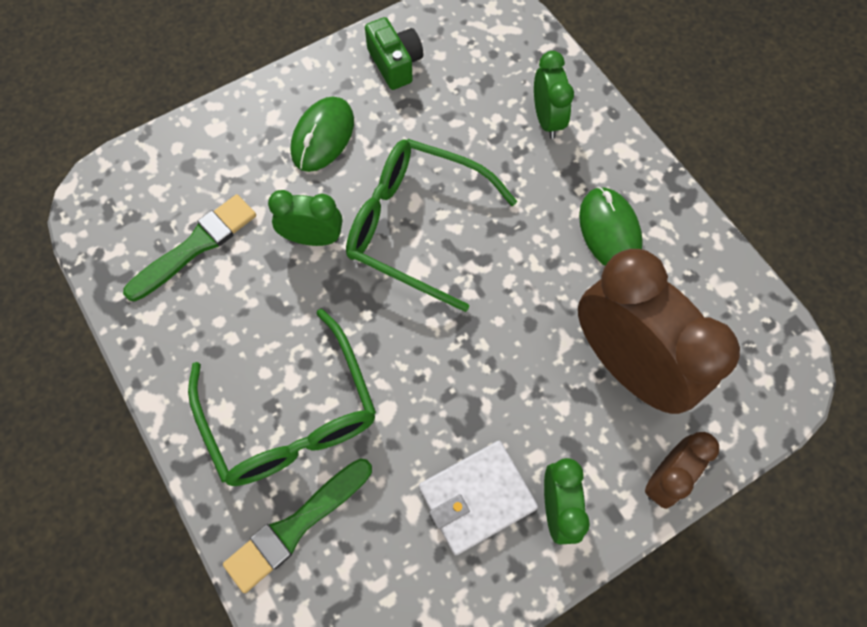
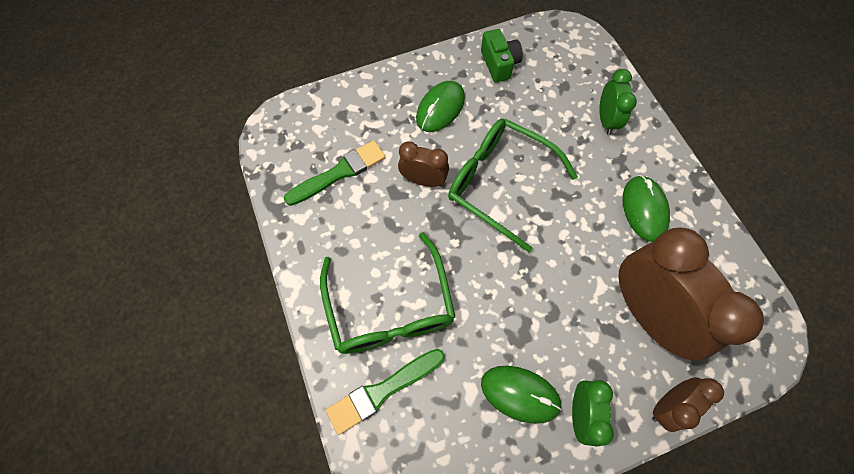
camera: 10 degrees right, 0 degrees up
green clock [268,190,342,246] -> brown clock [398,141,449,187]
white wallet [419,441,538,555] -> green mouse [481,366,562,424]

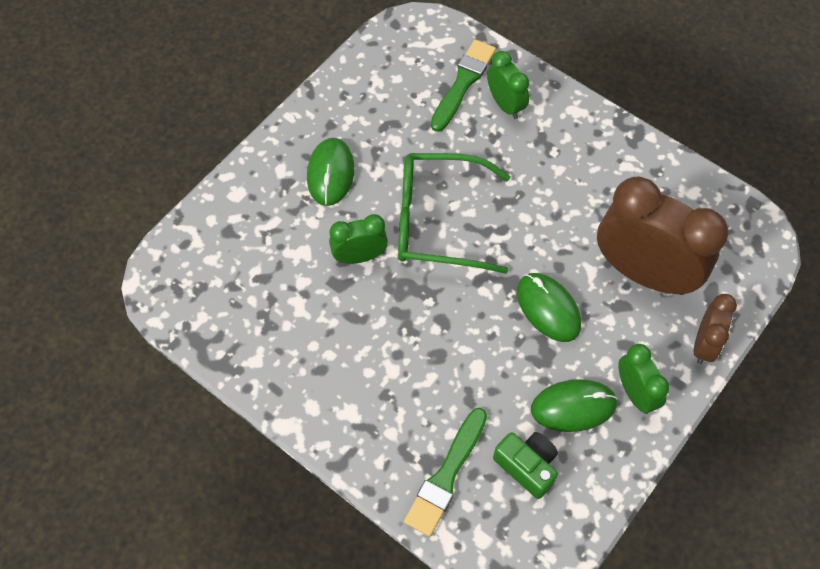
camera: 30 degrees left, 5 degrees down
green brush [284,140,385,206] -> green brush moved to [430,40,496,132]
green glasses [320,233,455,354] -> none
brown clock [398,141,449,187] -> green clock [329,214,388,264]
green camera [481,29,523,82] -> green camera moved to [493,432,558,499]
green mouse [623,175,670,242] -> green mouse moved to [517,273,581,342]

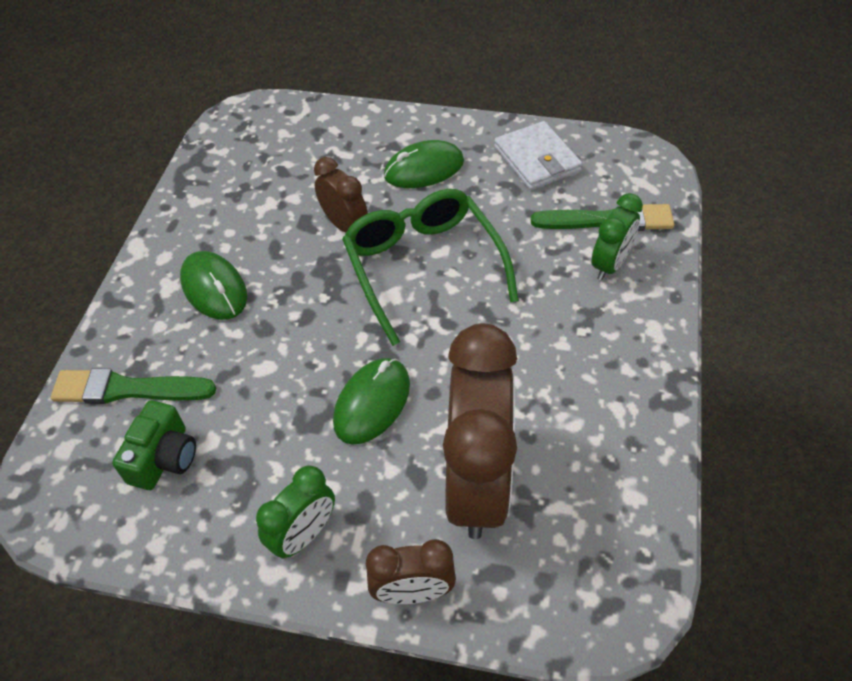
camera: 65 degrees right, 10 degrees down
green clock [329,214,388,264] -> brown clock [314,157,368,232]
green mouse [531,379,618,432] -> green mouse moved to [180,251,247,320]
none -> white wallet [494,121,582,190]

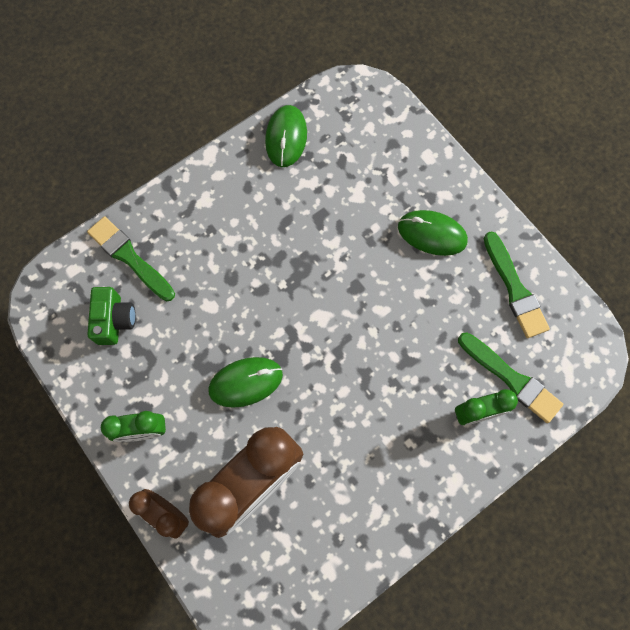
camera: 40 degrees right, 20 degrees up
green camera [112,400,196,490] -> green camera turned 60 degrees counterclockwise [87,287,136,345]
green mouse [180,251,247,320] -> green mouse moved to [265,105,307,167]
brown clock [314,157,368,232] -> none
green glasses [342,189,519,346] -> none
white wallet [494,121,582,190] -> green brush [484,232,550,338]

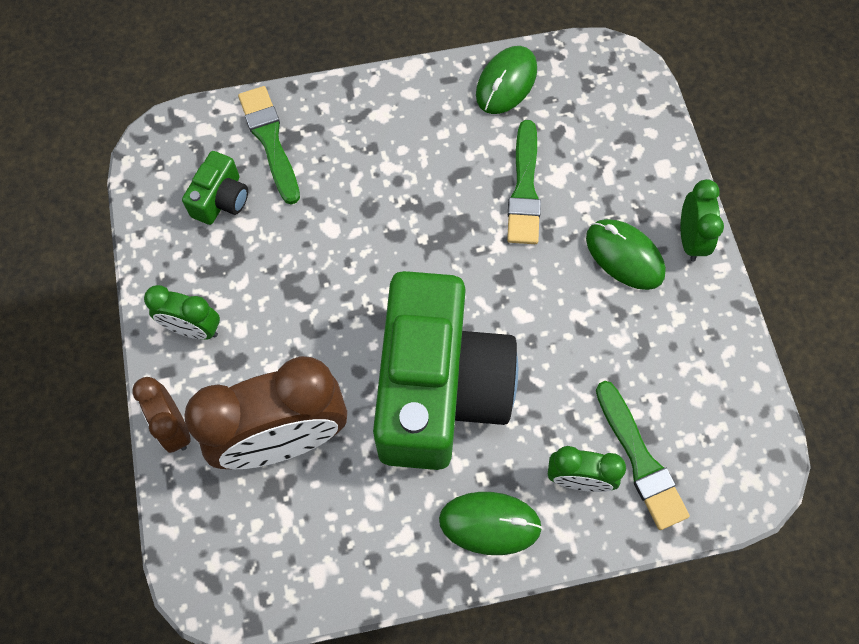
camera: 25 degrees right, 5 degrees down
green mouse [208,357,283,408] -> green mouse moved to [439,492,543,555]
green brush [484,232,550,338] -> green brush moved to [507,120,541,244]
none -> green camera [373,271,518,470]
none -> green clock [681,179,724,262]

